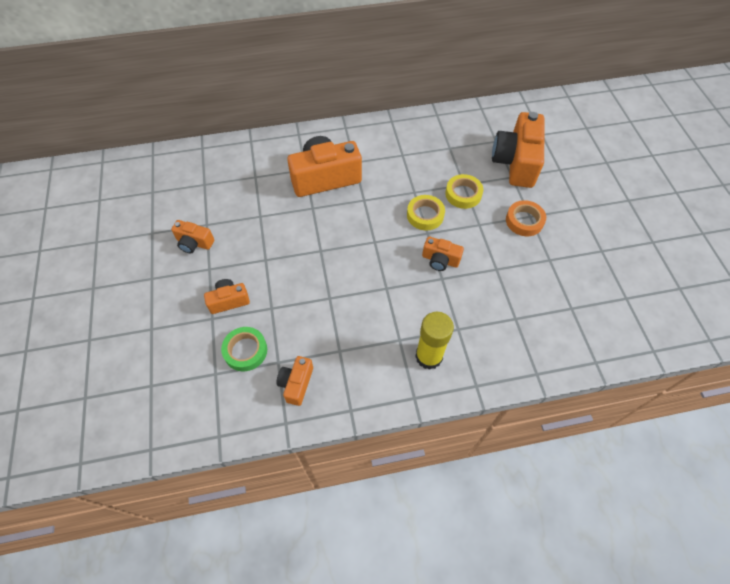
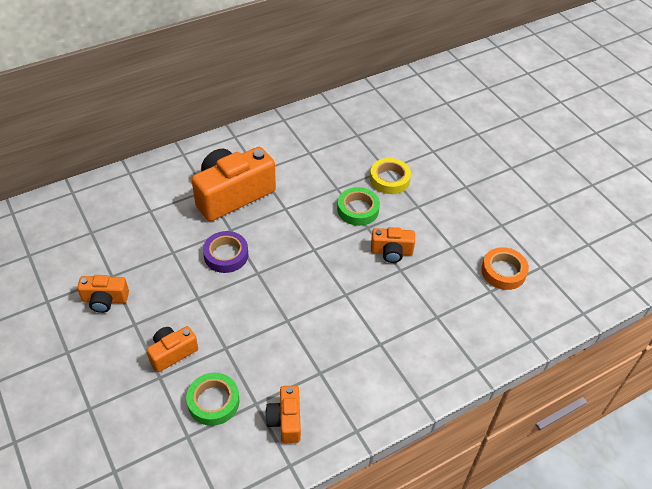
camera: 20 degrees left, 10 degrees down
yellow tape [407,195,445,230] -> green tape [337,187,380,226]
yellow glue stick [415,312,454,370] -> none
orange camera [492,112,544,188] -> none
orange tape [506,200,546,236] -> orange tape moved to [481,247,529,290]
none -> purple tape [203,231,248,273]

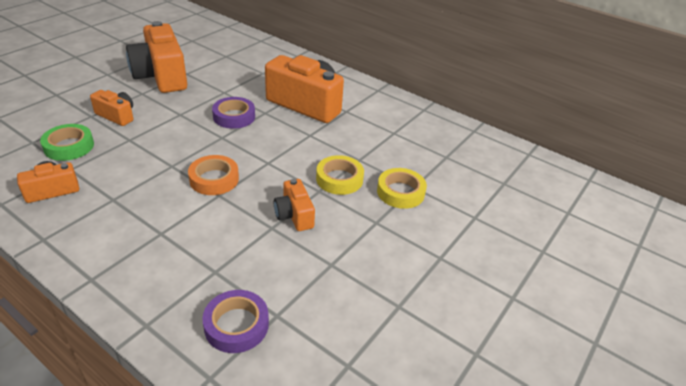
camera: 65 degrees right, 10 degrees down
orange camera [77,275,129,313] -> orange camera [126,21,187,93], size x1.99
green tape [337,187,380,226] -> yellow tape [316,155,364,195]
orange tape [481,247,529,290] -> orange tape moved to [188,155,239,195]
none -> purple tape [202,290,269,353]

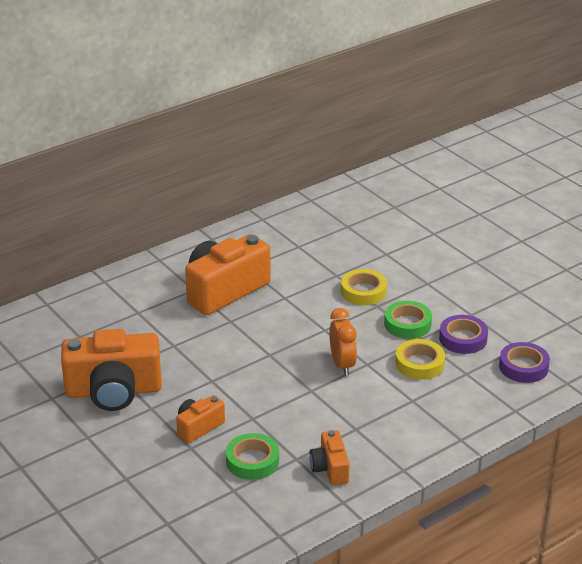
camera: 70 degrees left, 5 degrees down
orange tape [188,155,239,195] -> orange clock [329,308,357,376]
purple tape [212,97,255,129] -> purple tape moved to [439,315,488,354]
orange camera [274,179,315,231] -> green tape [384,301,432,339]
yellow tape [377,168,427,209] -> yellow tape moved to [395,339,445,380]

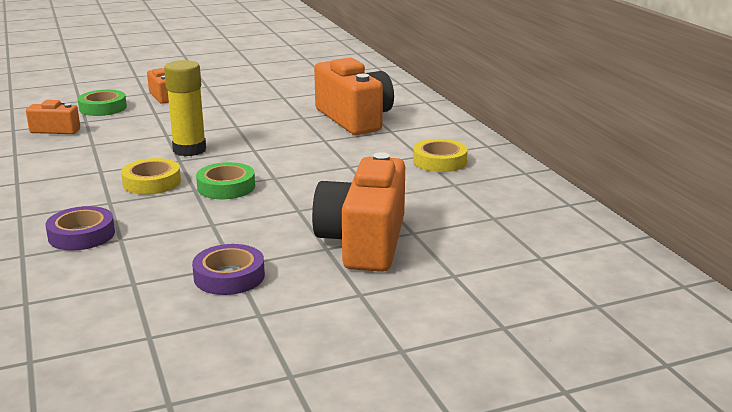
camera: 105 degrees right, 10 degrees down
orange camera [61,329,162,411] -> orange camera moved to [312,152,405,272]
orange clock [329,308,357,376] -> yellow glue stick [164,60,206,156]
yellow tape [341,269,387,305] -> yellow tape moved to [413,139,468,172]
purple tape [439,315,488,354] -> purple tape moved to [192,244,265,295]

